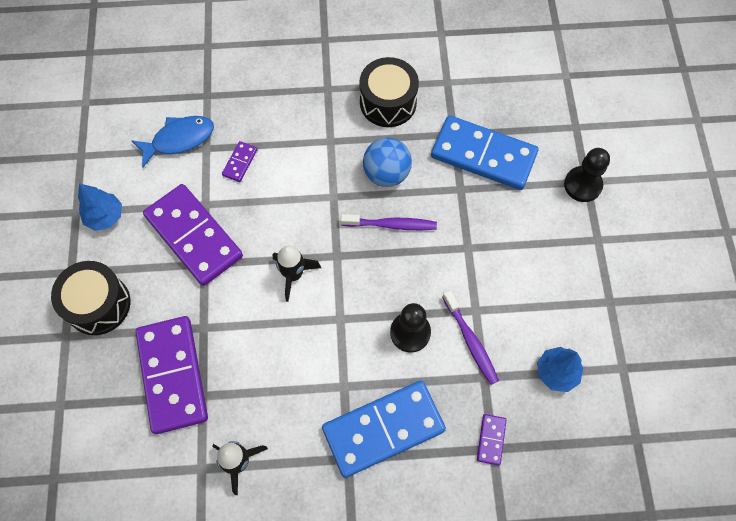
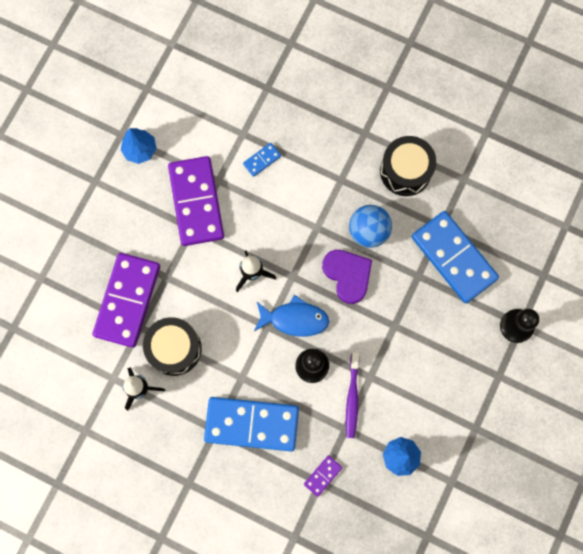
camera: 30 degrees right, 10 degrees up
black drum [51,261,130,335] -> black drum moved to [143,317,202,376]
blue fish [131,116,214,168] -> blue fish moved to [254,295,329,337]
purple domino [222,141,257,182] -> blue domino [243,143,281,177]
purple toothbrush [341,214,437,230] -> purple heart [322,250,372,304]

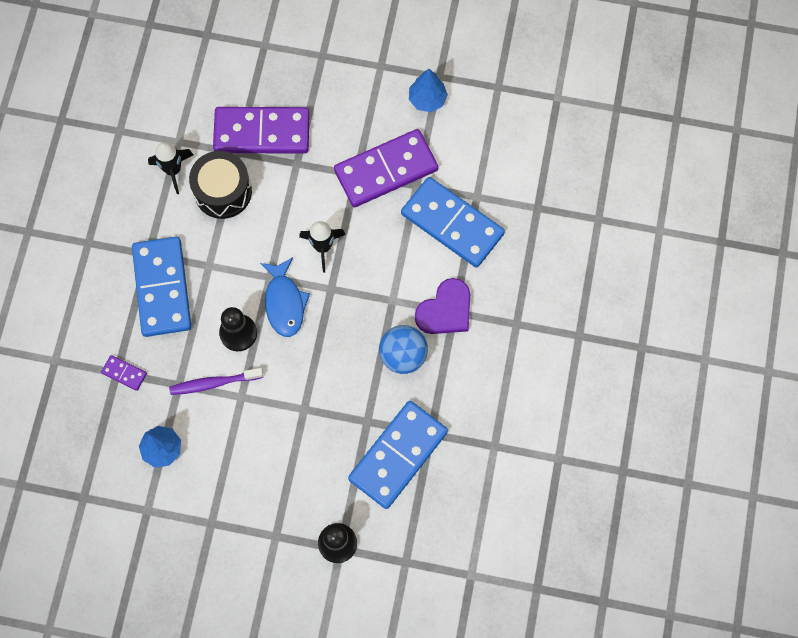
camera: 75 degrees right, 5 degrees down
blue domino [243,143,281,177] -> blue domino [401,177,505,268], size x2.39
purple heart [322,250,372,304] -> purple heart moved to [415,278,470,334]
black drum [380,136,436,196] -> none

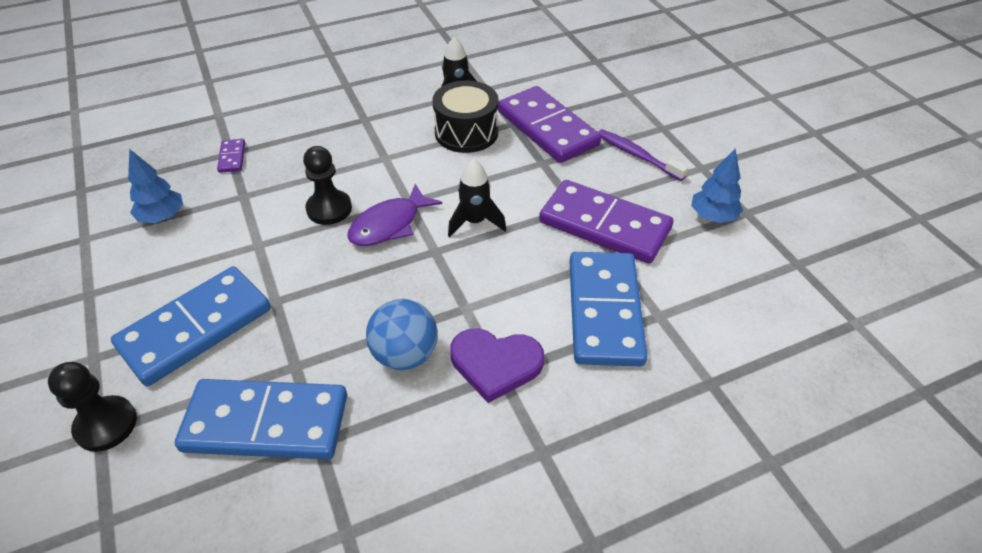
camera: 55 degrees right, 25 degrees down
blue domino [132,237,191,337] -> blue domino moved to [111,266,271,386]
purple toothbrush [169,368,263,395] -> purple toothbrush moved to [598,129,688,181]
blue fish [260,257,310,337] -> purple fish [347,184,442,246]

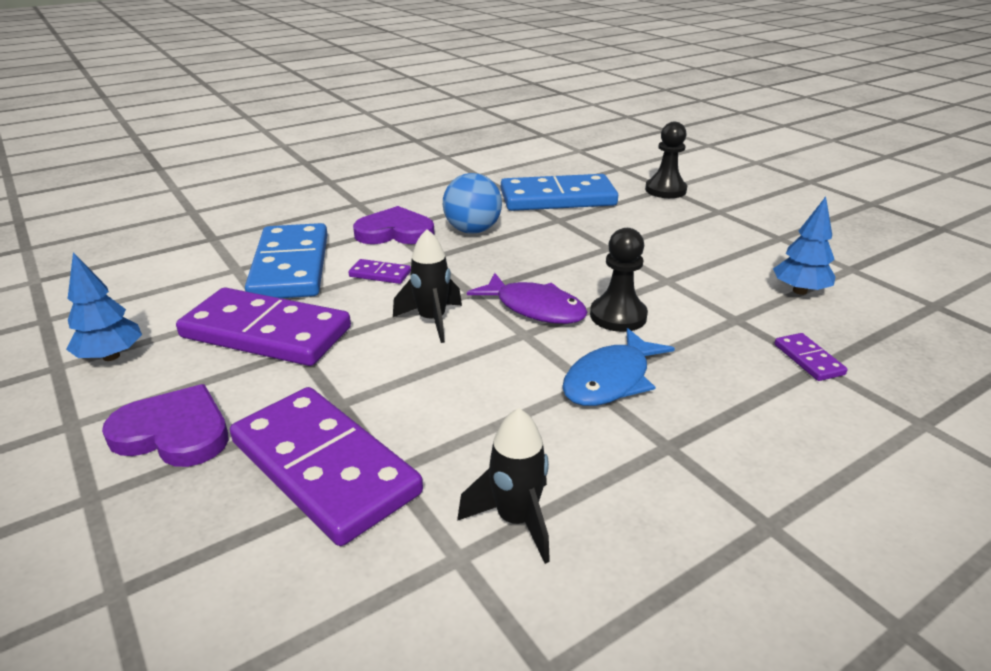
camera: 170 degrees right, 15 degrees down
blue domino [111,266,271,386] -> none
purple fish [347,184,442,246] -> purple fish turned 90 degrees clockwise [467,273,588,324]
black drum [432,80,499,153] -> none
purple toothbrush [598,129,688,181] -> purple heart [102,384,229,467]
none -> purple domino [349,259,411,284]
none -> blue fish [562,328,675,406]

